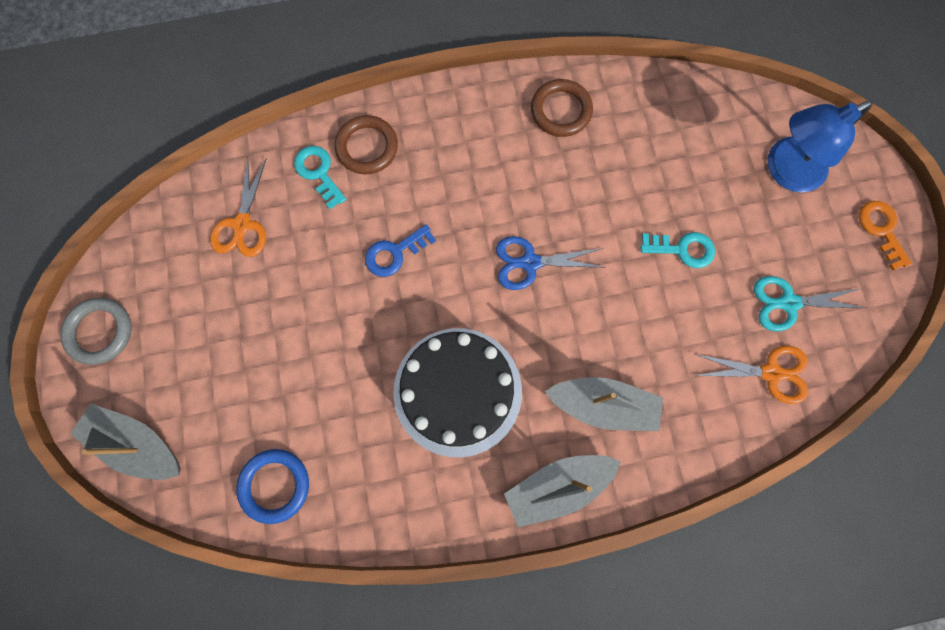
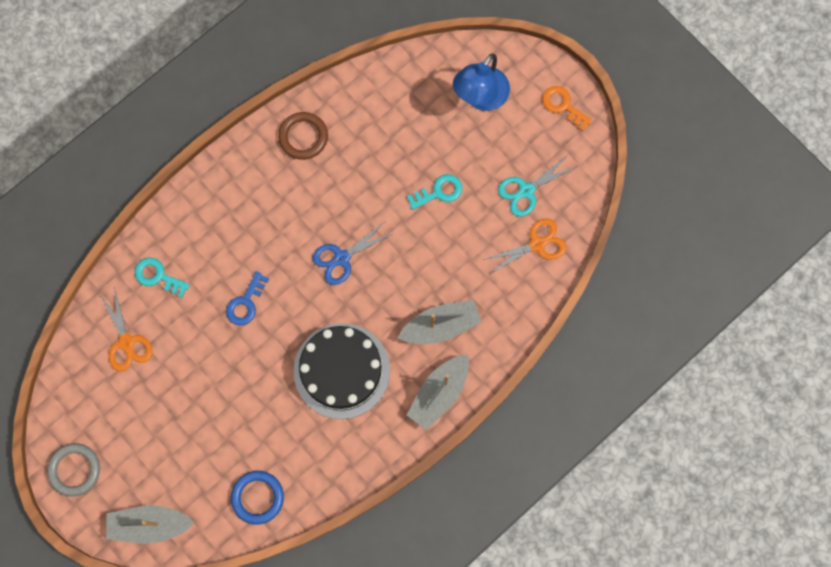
camera: 30 degrees left, 0 degrees up
brown ring [335,115,398,174] -> none

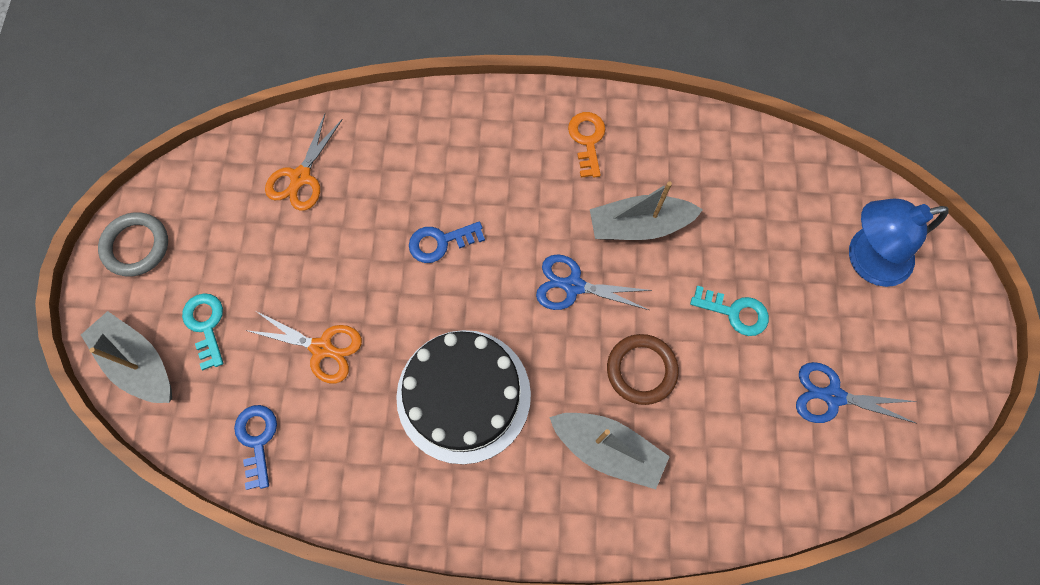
camera: 45 degrees right, 5 degrees down
turquoise key [135,258,190,298] -> turquoise key moved to [182,293,224,370]
blue ring [231,471,284,525] -> blue key [234,405,277,490]
brown ring [278,112,328,160] -> brown ring moved to [607,334,679,405]
grey boat [407,354,469,430] -> grey boat moved to [590,181,703,240]
orange scissors [483,219,567,274] -> orange scissors moved to [245,311,362,383]
turquoise scissors [498,154,578,217] -> blue scissors [796,362,917,423]
orange key [542,86,592,131] -> orange key moved to [568,112,605,178]

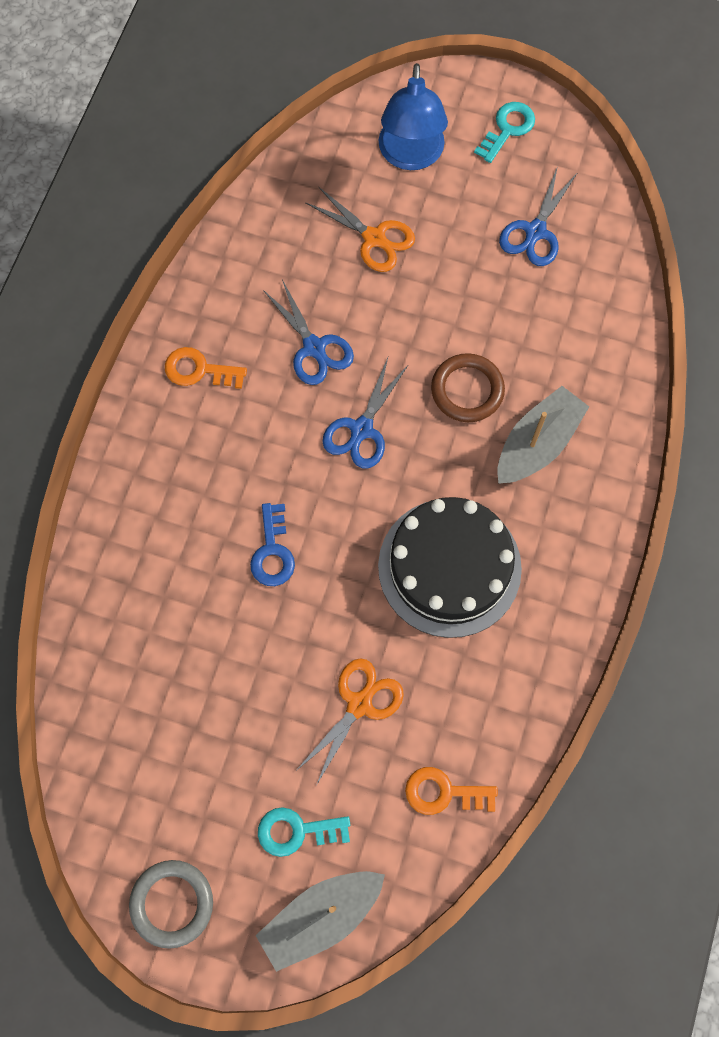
camera: 75 degrees left, 0 degrees up
blue key [234,405,277,490] -> orange key [405,767,498,815]
orange scissors [265,114,343,211] -> orange scissors moved to [305,187,415,272]
grey boat [590,181,703,240] -> blue scissors [263,280,354,385]
turquoise key [690,286,769,336] -> turquoise key moved to [474,102,535,163]

